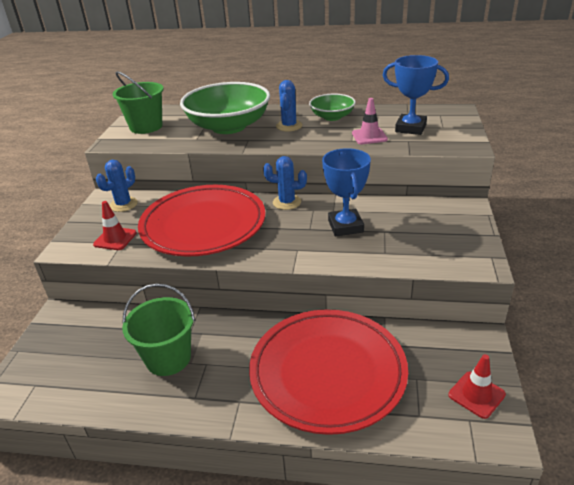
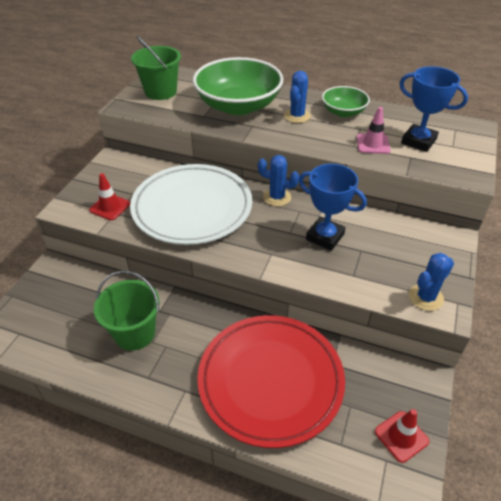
camera: 10 degrees right, 10 degrees up
blue cactus [96,160,138,212] -> blue cactus moved to [409,253,454,311]
red plate [138,185,266,256] -> white plate [130,164,252,245]
blue trophy [322,148,371,236] -> blue trophy turned 60 degrees counterclockwise [299,164,367,251]

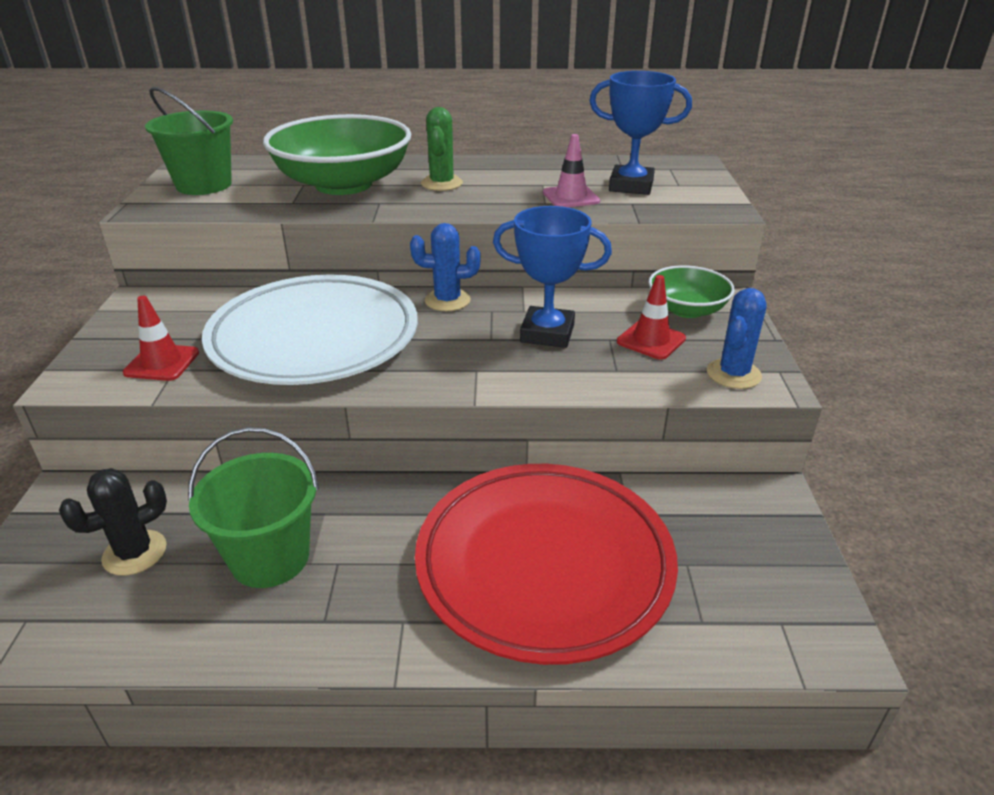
camera: 20 degrees left, 10 degrees down
blue cactus [284,71,311,123] -> green cactus [421,107,463,191]
green bowl [322,86,370,117] -> green bowl moved to [648,265,735,318]
red traffic cone [375,409,429,463] -> red traffic cone moved to [617,275,686,360]
none -> black cactus [59,468,167,576]

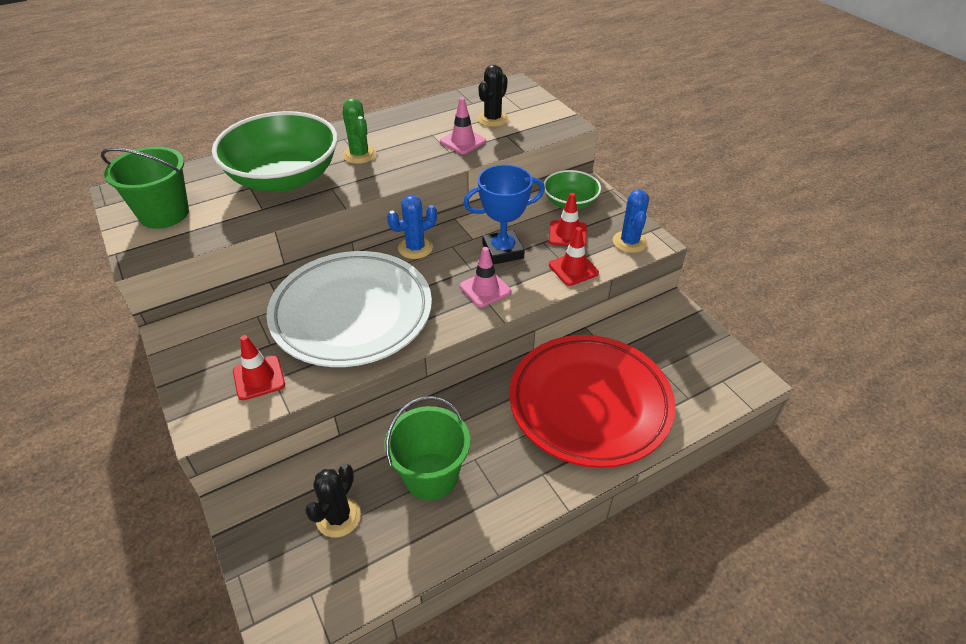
camera: 30 degrees left, 10 degrees up
blue trophy [589,71,692,195] -> black cactus [477,65,509,127]
none -> pink traffic cone [460,247,511,307]
none -> red traffic cone [549,227,599,286]

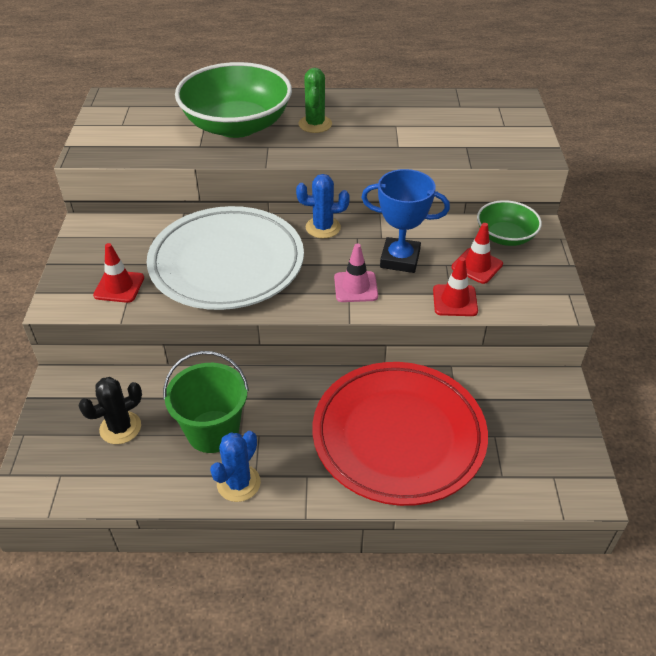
camera: 30 degrees right, 0 degrees up
green bucket [101,147,189,229] -> none
pink traffic cone [440,97,486,154] -> none
black cactus [477,65,509,127] -> none
blue cactus [613,190,649,253] -> blue cactus moved to [210,431,261,502]

